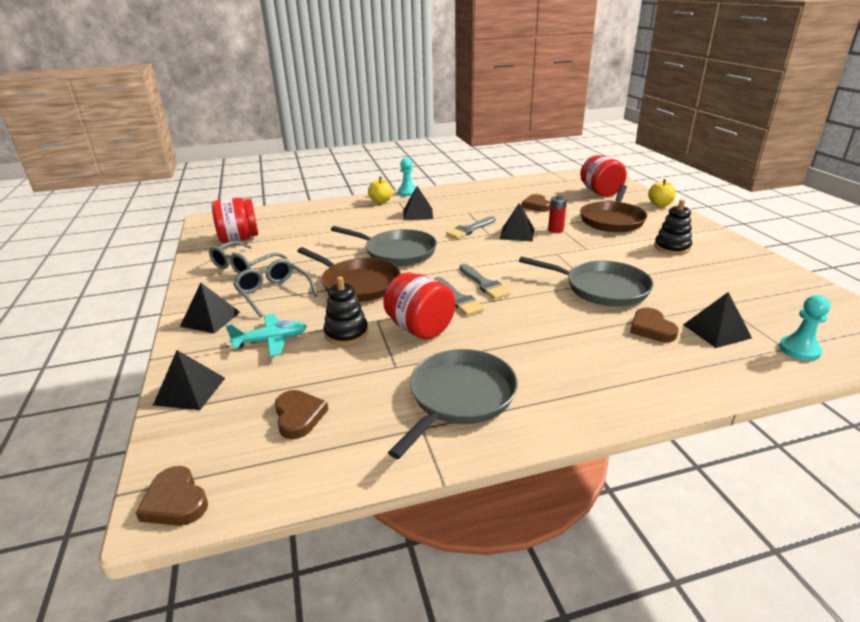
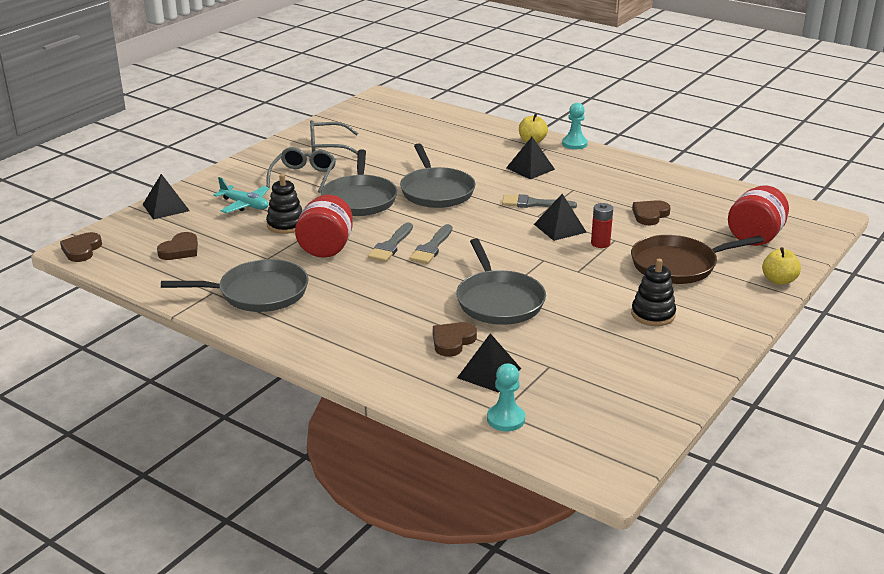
camera: 50 degrees right, 0 degrees up
black pyramid [180,283,240,334] -> none
red jar [212,198,258,243] -> none
brown pan [297,247,401,302] -> grey pan [321,149,398,216]

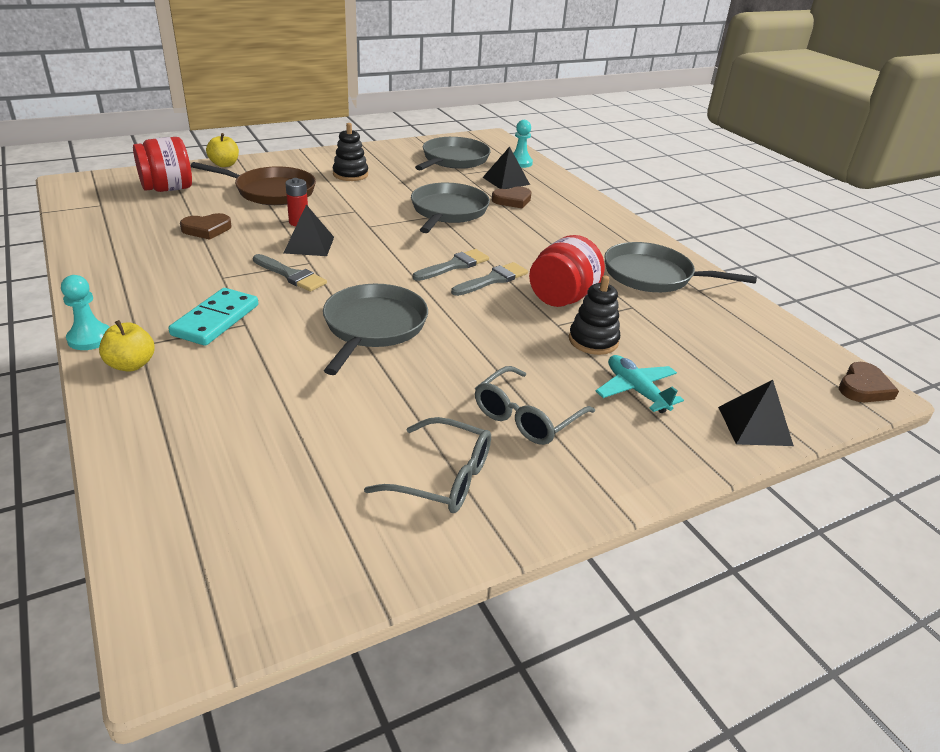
camera: 155 degrees left, 5 degrees up
brown heart [157,232,198,260] -> none
grey pan [321,149,398,216] -> grey pan moved to [415,137,491,170]
black pyramid [506,137,555,180] -> turquoise domino [168,288,258,346]

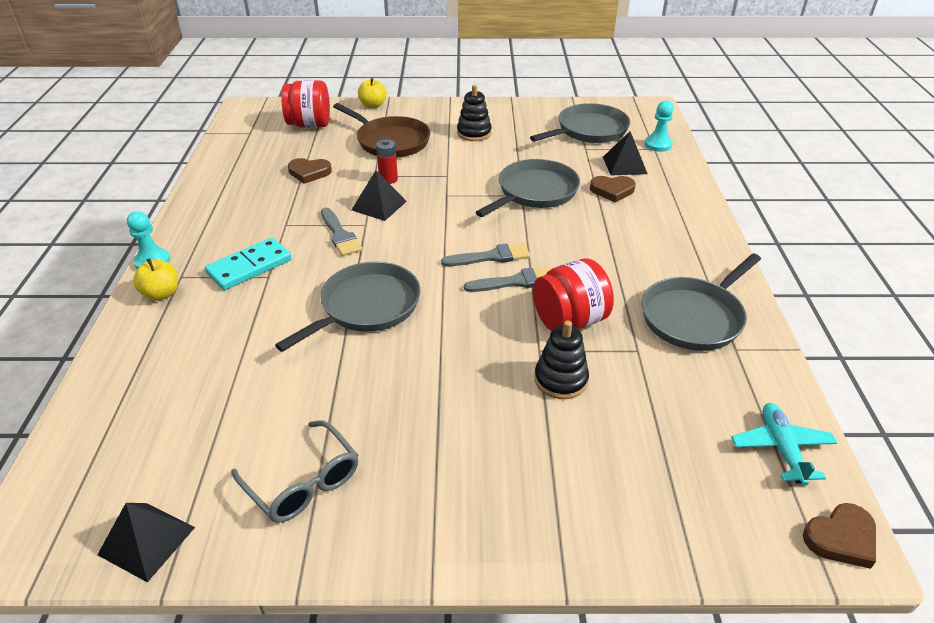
camera: 30 degrees right, 5 degrees up
grey glasses [475,366,595,445] -> none
turquoise plane [596,355,684,413] -> turquoise plane moved to [731,403,837,485]
grey pan [604,242,757,292] -> grey pan turned 90 degrees counterclockwise [642,253,761,351]
black pyramid [718,380,794,446] -> black pyramid moved to [97,503,195,582]

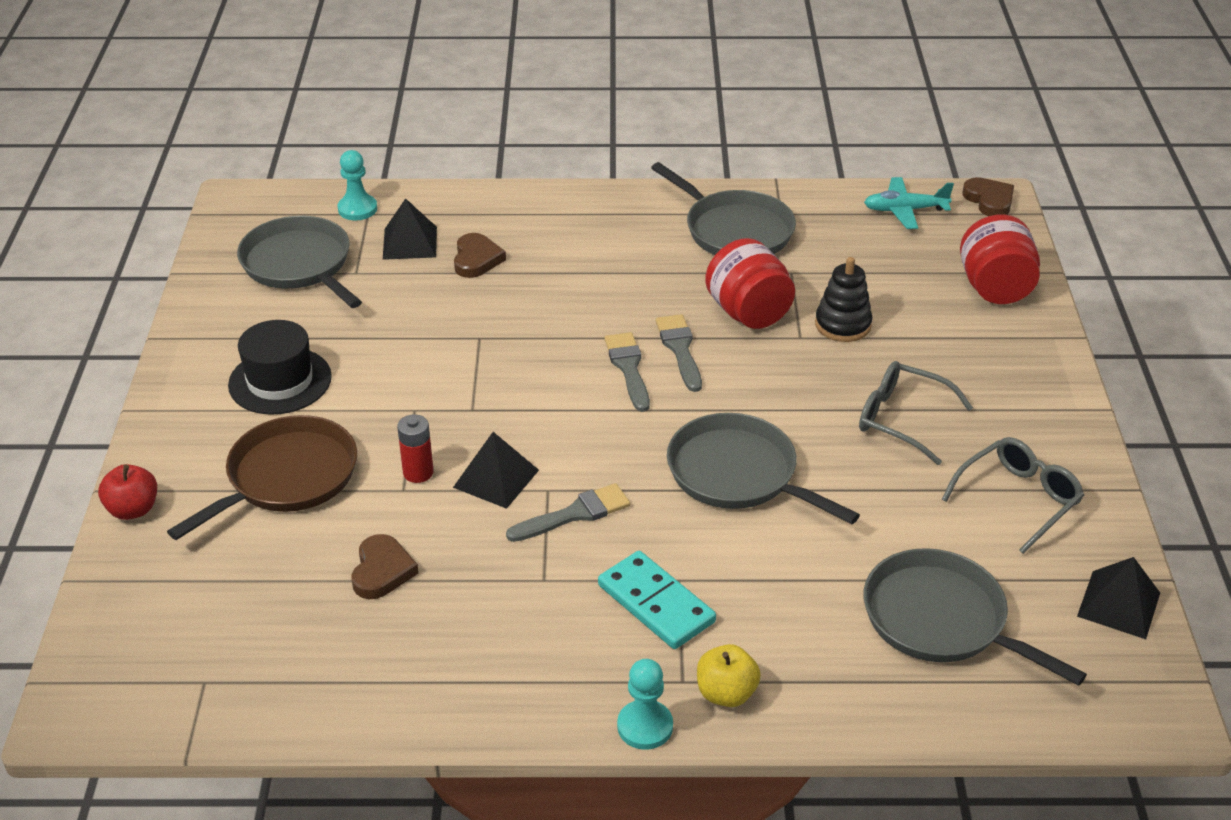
camera: 90 degrees left, 0 degrees up
red jar [281,80,330,128] -> red jar moved to [960,214,1040,304]
yellow apple [358,78,387,109] -> red apple [98,464,157,520]
black stacking toy [457,85,492,141] -> black hat [228,320,332,415]
grey pan [476,159,580,217] -> grey pan moved to [864,548,1087,686]
none -> grey glasses [859,361,973,465]

